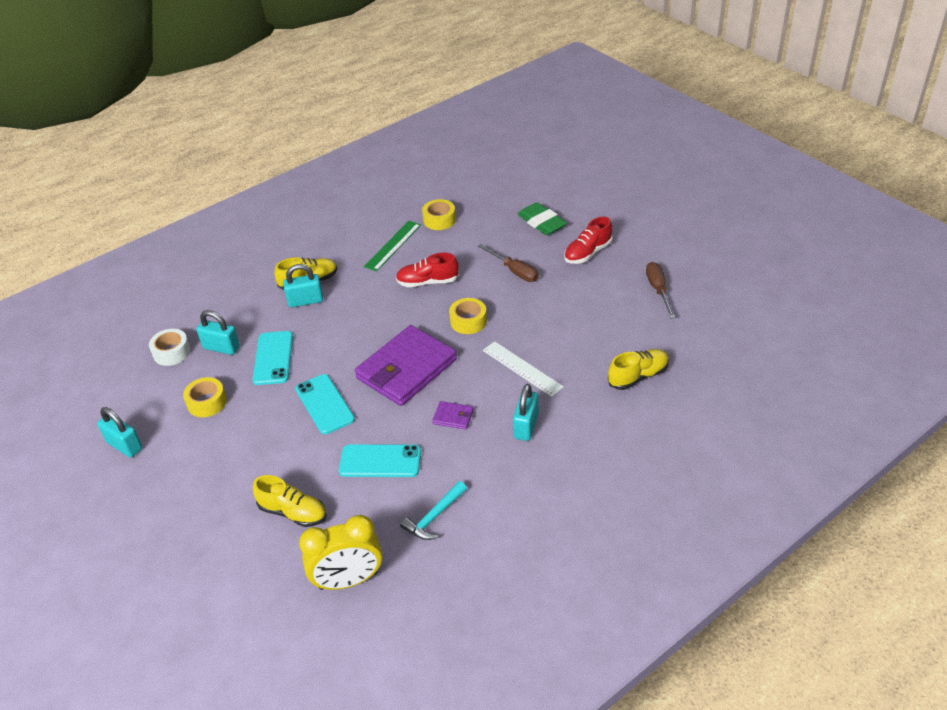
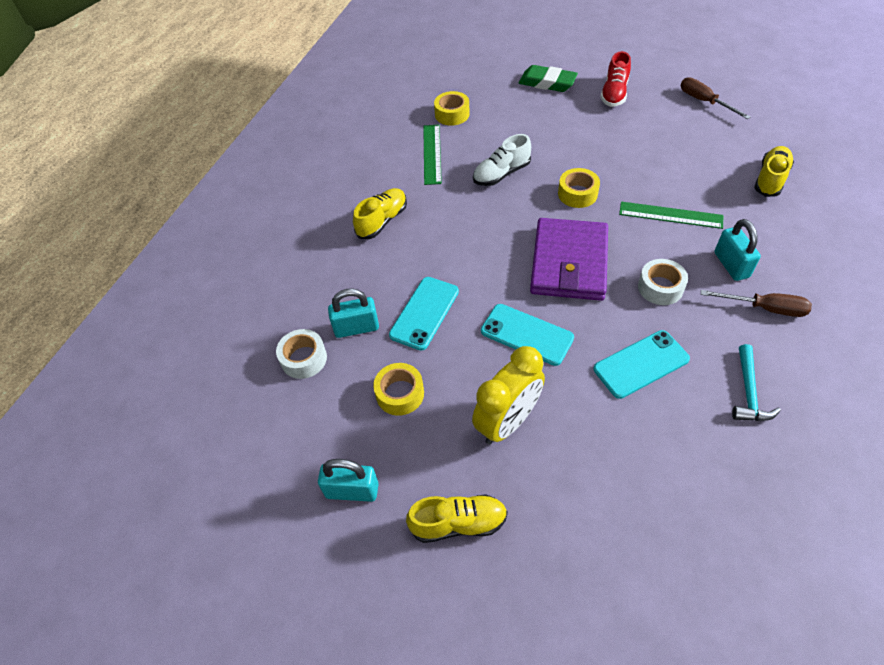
camera: 30 degrees left, 10 degrees up
turquoise phone [253,331,293,385] -> turquoise phone turned 60 degrees clockwise [389,277,459,350]
yellow shoe [253,475,327,527] -> yellow shoe moved to [406,494,508,543]
turquoise padlock [283,264,323,308] -> none
yellow clock [299,515,382,590] -> yellow clock moved to [472,346,545,444]
red shoe [396,253,459,287] -> white shoe [473,134,531,186]
purple wallet [432,401,474,429] -> white tape [638,259,688,305]
brown screwdriver [478,244,539,282] -> brown screwdriver moved to [701,290,812,317]
white ruler [483,341,564,397] -> green ruler [619,202,723,229]

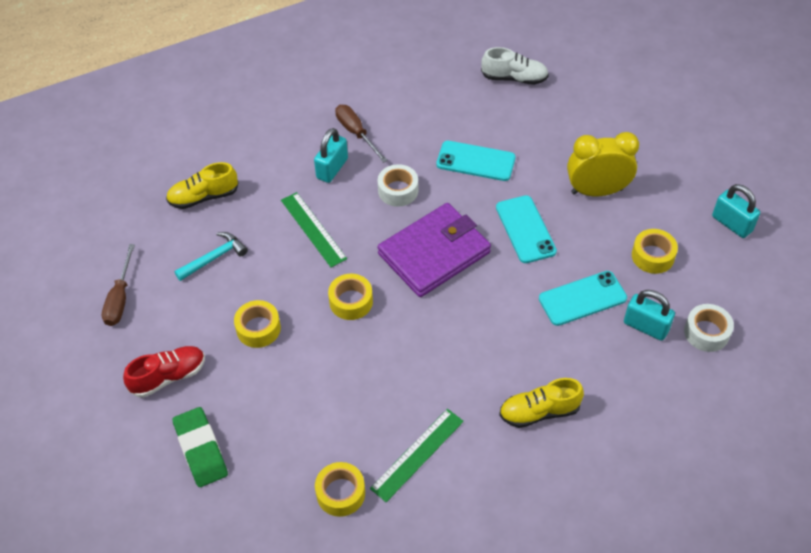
camera: 140 degrees left, 0 degrees up
yellow shoe [406,494,508,543] -> none
white shoe [473,134,531,186] -> white shoe moved to [481,47,549,85]
turquoise hammer [732,344,781,421] -> turquoise hammer moved to [174,232,248,281]
none -> yellow tape [234,300,281,348]

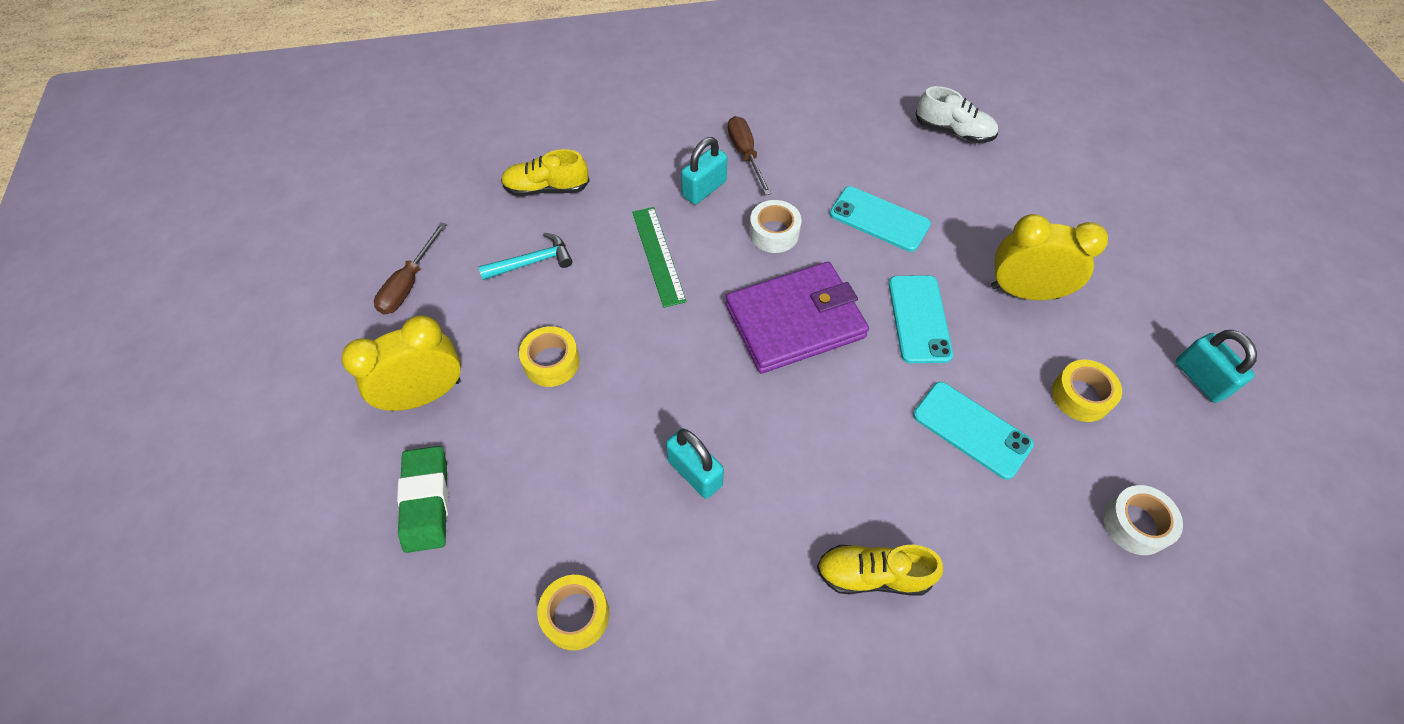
camera: 15 degrees right, 5 degrees up
red shoe [123,346,205,398] -> yellow clock [341,315,461,411]
yellow tape [328,274,373,320] -> none
green ruler [370,409,464,502] -> none
turquoise phone [539,271,627,326] -> turquoise phone turned 45 degrees clockwise [913,382,1034,480]
turquoise padlock [624,290,675,341] -> turquoise padlock moved to [666,428,724,499]

